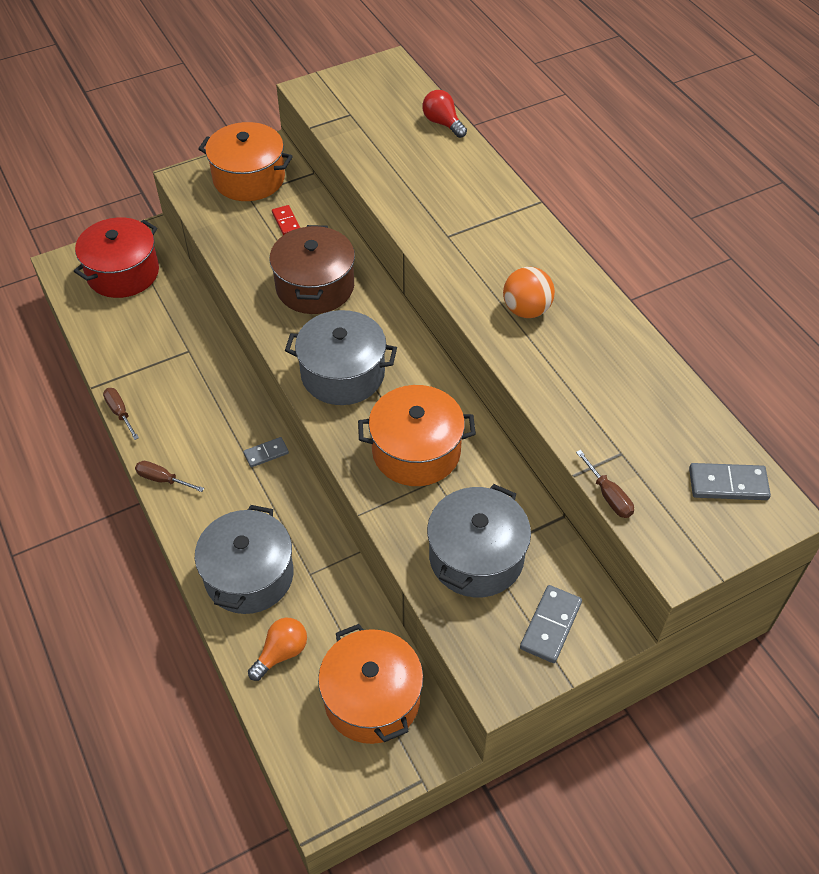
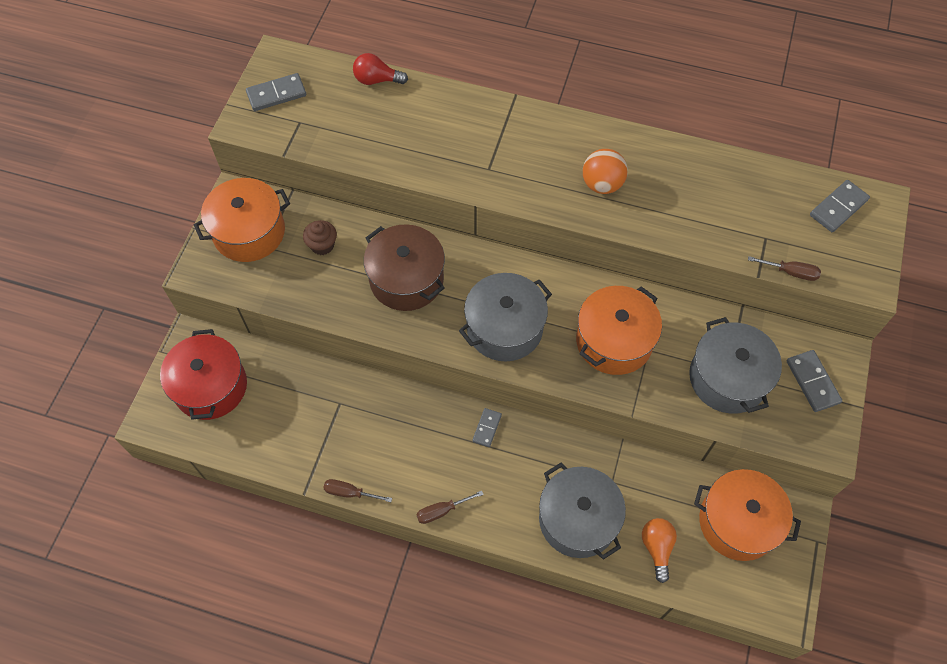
camera: 45 degrees left, 10 degrees up
red domino [272,205,300,235] -> brown cupcake [303,220,337,255]
none -> grey domino [246,73,306,111]

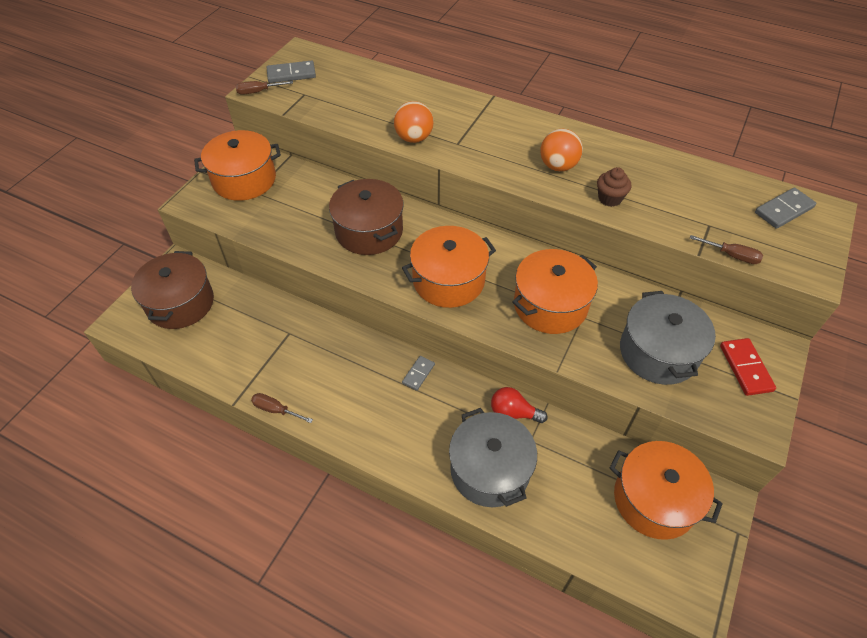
camera: 10 degrees right, 10 degrees down
red pot [160,329,247,420] -> brown pot [131,251,214,329]
brown cupcake [303,220,337,255] -> brown cupcake moved to [597,167,631,207]
red light bulb [353,53,408,85] -> red light bulb moved to [491,387,548,423]
brown screwdriver [416,491,484,524] -> brown screwdriver moved to [236,81,293,95]
grey pot [459,273,552,362] -> orange pot [402,226,496,308]
orange light bulb [642,518,677,583] -> none
grey domino [787,350,842,412] -> red domino [720,338,776,396]
none -> orange ball [394,101,433,143]

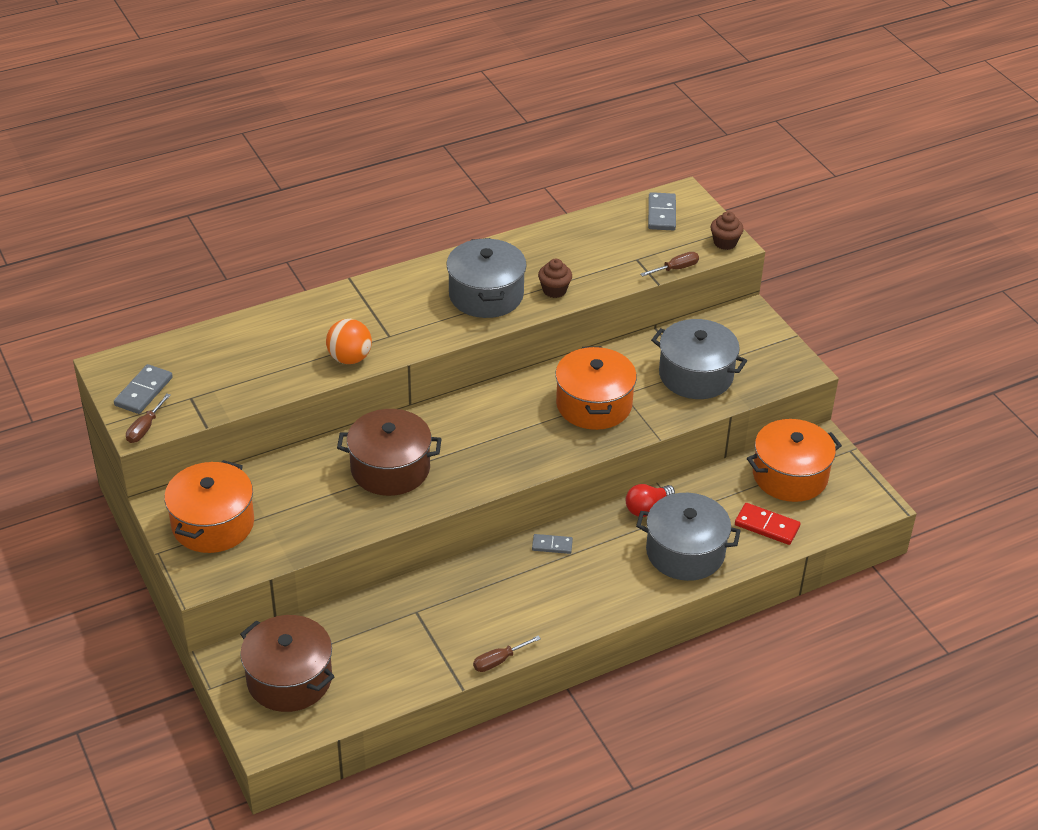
camera: 55 degrees left, 10 degrees down
orange pot [402,226,496,308] -> none
grey domino [402,356,435,391] -> grey domino turned 60 degrees counterclockwise [532,534,573,554]
orange ball [540,129,583,171] -> grey pot [447,238,527,318]
red domino [720,338,776,396] -> red domino moved to [735,503,801,545]
none -> brown cupcake [711,211,744,250]

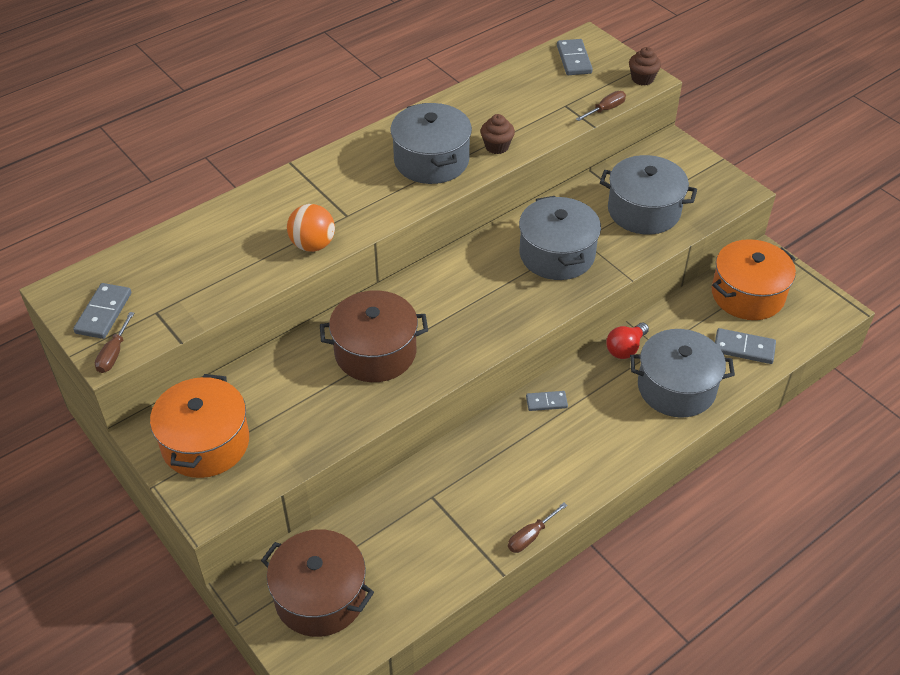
camera: 10 degrees left, 5 degrees up
orange pot [555,346,637,430] -> grey pot [519,196,601,280]
red domino [735,503,801,545] -> grey domino [715,328,776,364]

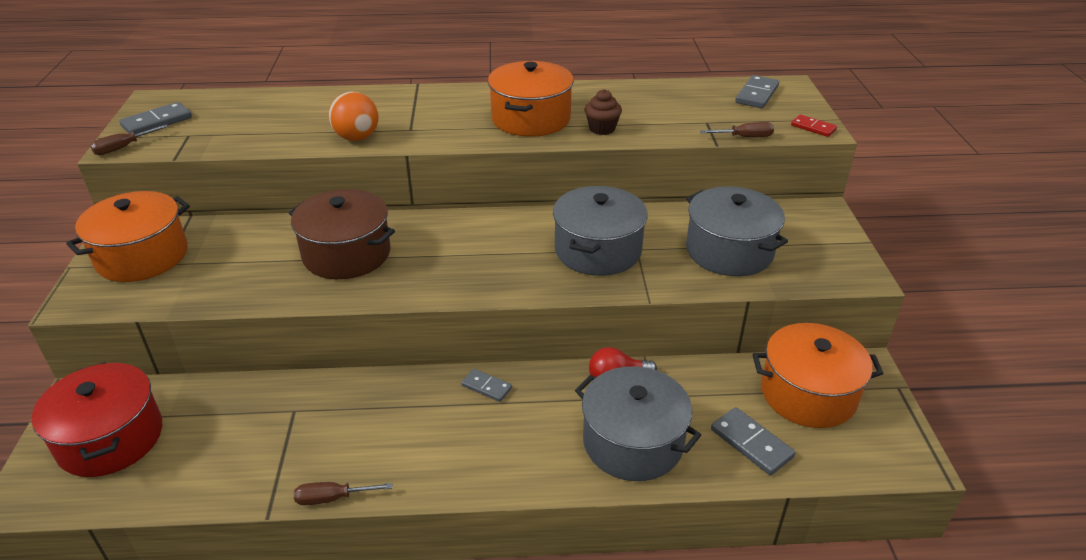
camera: 35 degrees right, 10 degrees down
brown pot [261,529,374,637] -> red pot [31,362,162,477]
grey pot [391,103,472,184] -> orange pot [488,61,574,137]
brown cupcake [629,47,661,86] -> red domino [791,115,837,137]

